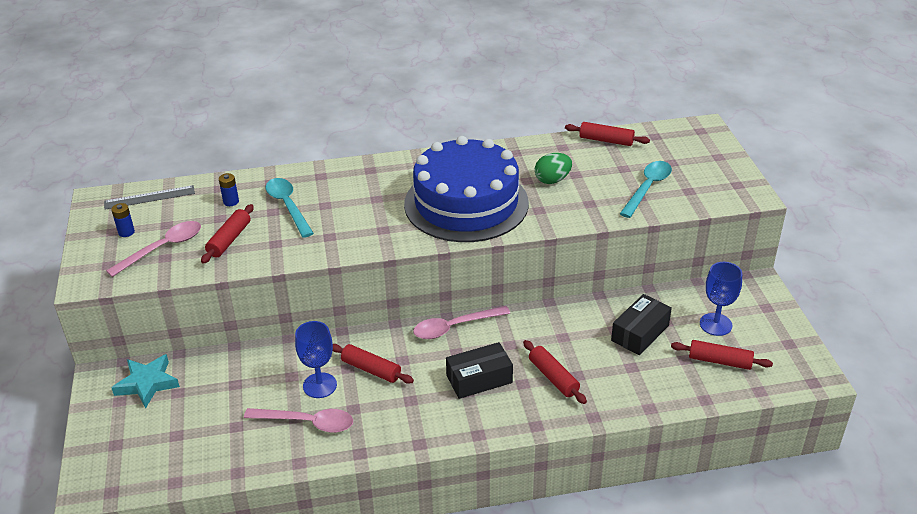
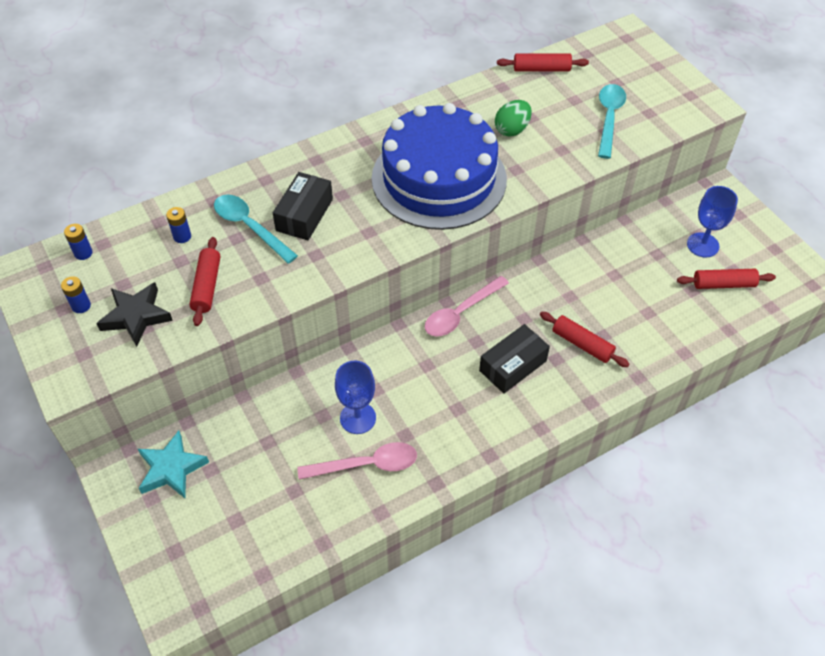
camera: 20 degrees left, 15 degrees up
grey ruler [104,185,195,210] -> blue battery [64,224,93,260]
pink spoon [106,221,201,277] -> black star [96,282,173,347]
red rolling pin [333,344,414,384] -> none
black box [611,294,672,355] -> black box moved to [273,172,333,240]

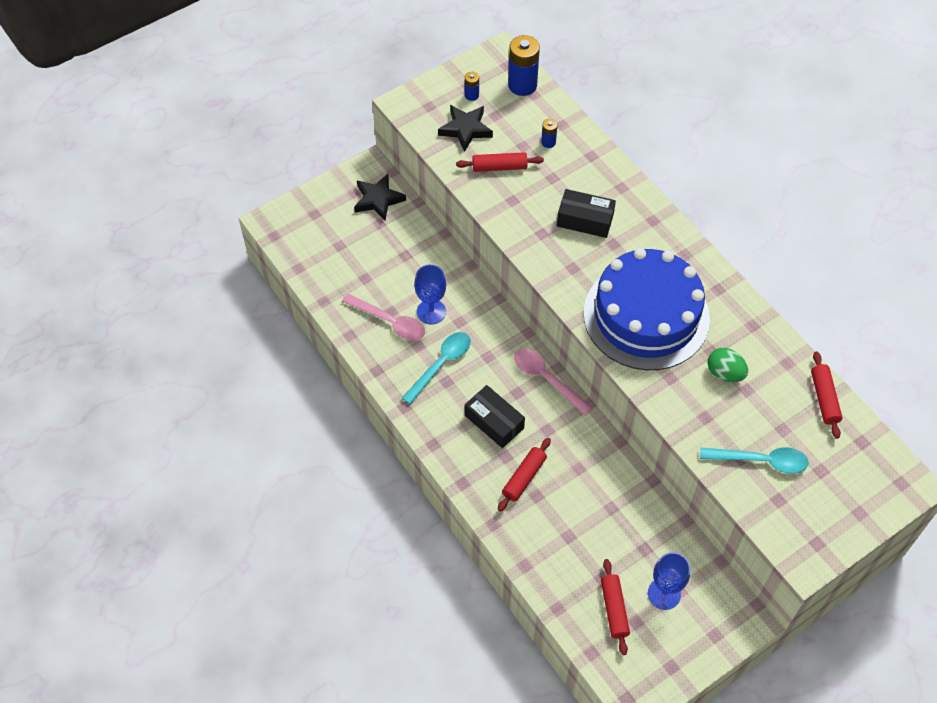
camera: 85 degrees right, 5 degrees up
blue battery [64,224,93,260] -> blue battery [508,35,540,96], size x2.05
turquoise star [138,431,209,498] -> black star [354,174,406,221]
turquoise spoon [214,195,298,264] -> turquoise spoon moved to [402,332,471,405]
pink spoon [297,442,417,480] -> pink spoon turned 45 degrees counterclockwise [342,294,425,340]

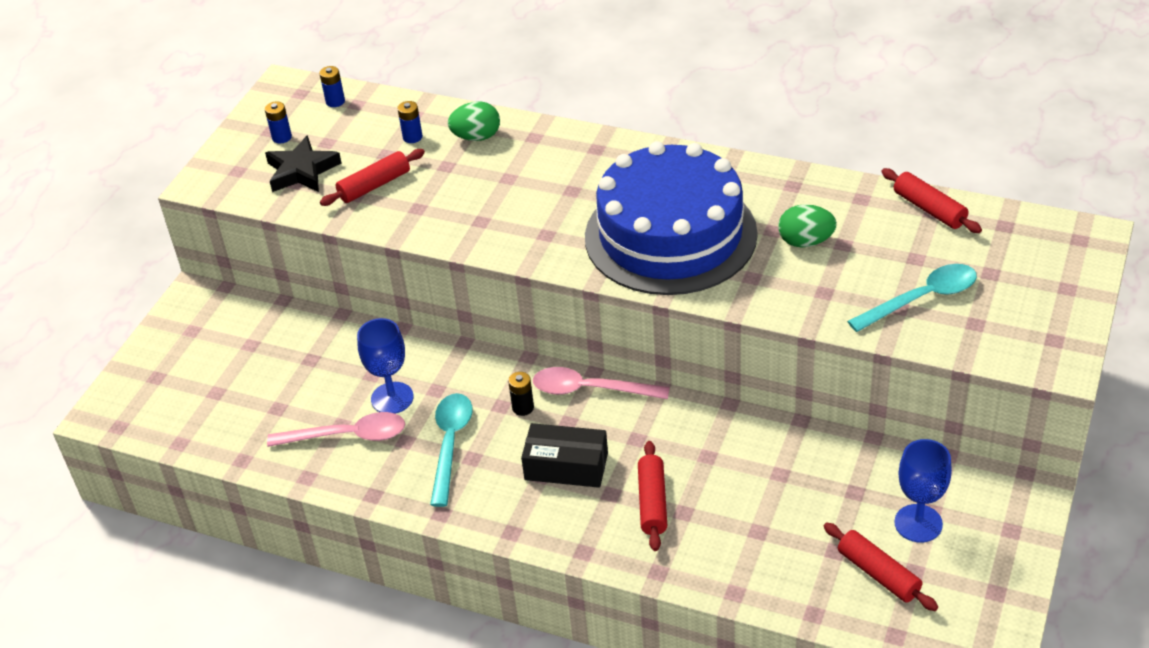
camera: 30 degrees left, 15 degrees down
black star [354,174,406,221] -> none
blue battery [508,35,540,96] -> blue battery [319,66,345,107], size x0.49
black box [557,189,616,238] -> none
none -> green egg [448,101,500,141]
none -> black battery [508,372,534,416]

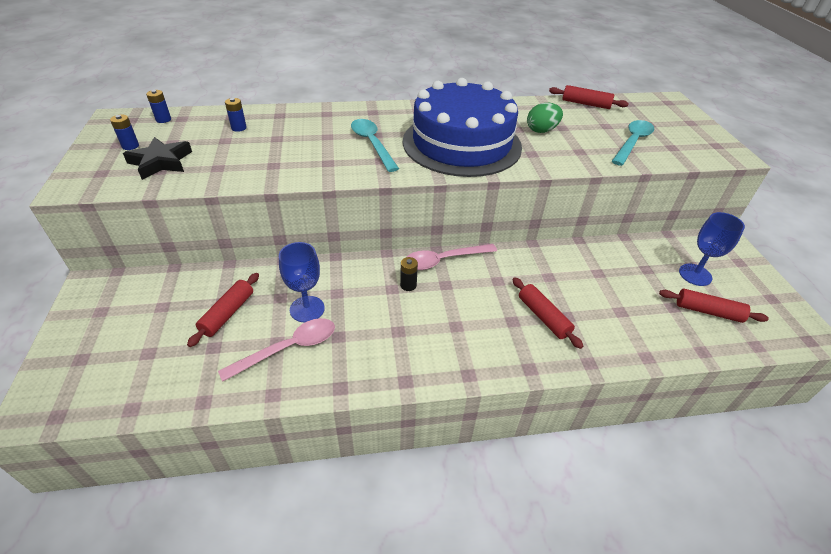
camera: 35 degrees left, 0 degrees up
red rolling pin [320,149,425,206] -> red rolling pin moved to [187,273,259,347]
turquoise spoon [430,393,473,507] -> turquoise spoon moved to [351,119,399,172]
green egg [448,101,500,141] -> none
black box [521,423,608,488] -> none

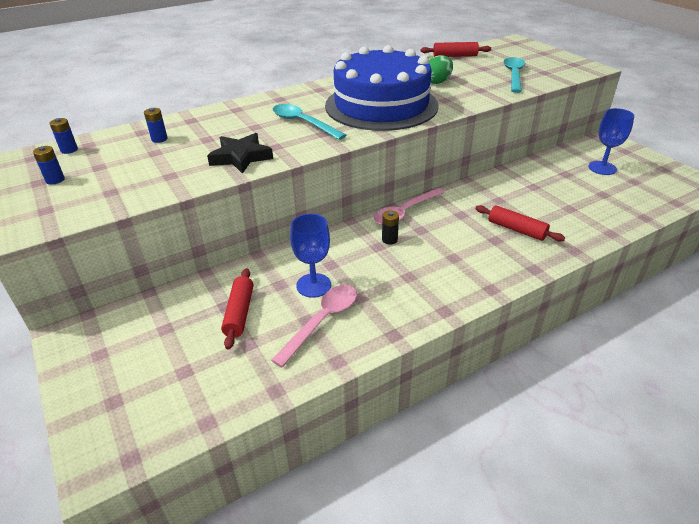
camera: 20 degrees left, 5 degrees down
black star [123,137,192,180] -> black star moved to [207,133,273,174]
red rolling pin [659,289,769,323] -> none

